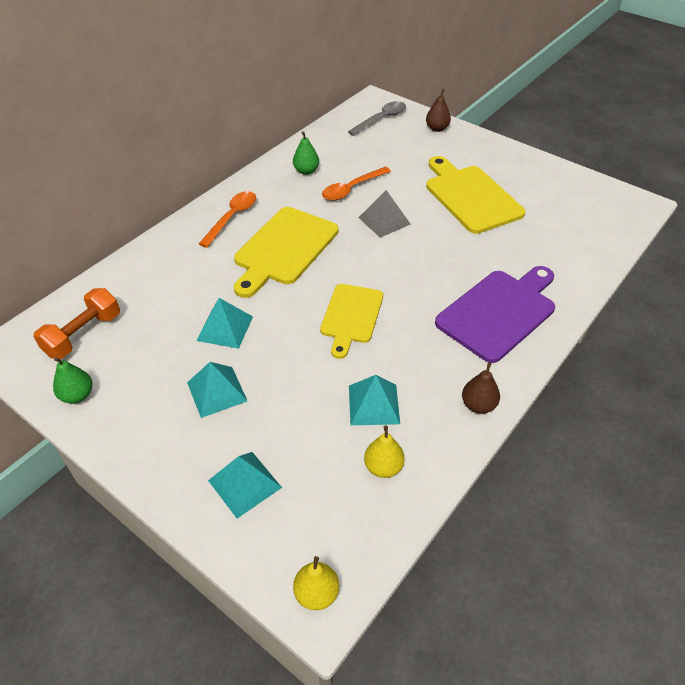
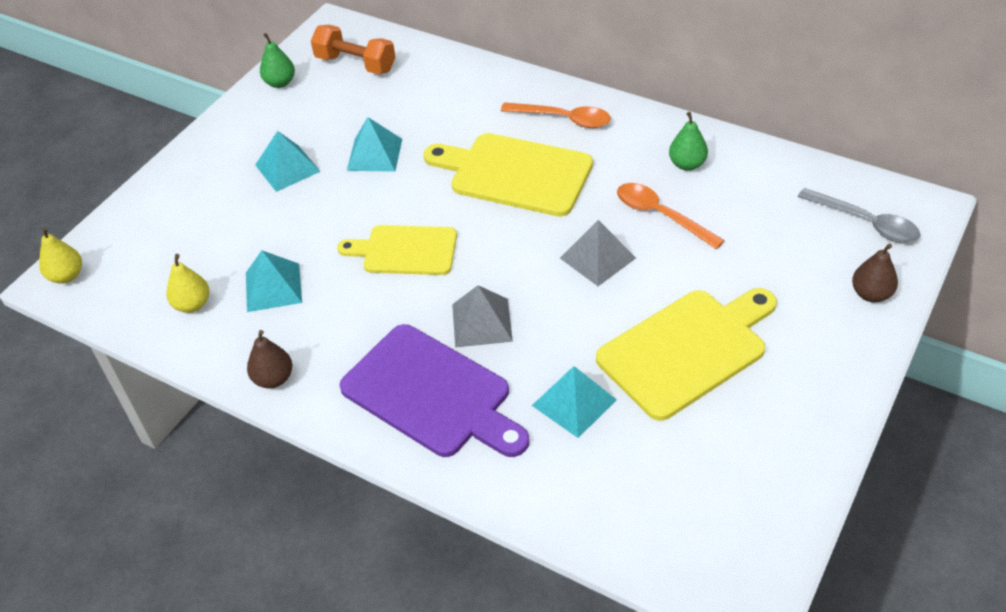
camera: 85 degrees right, 0 degrees up
turquoise pyramid [208,452,282,518] -> turquoise pyramid moved to [532,366,617,438]
none -> grey pyramid [452,285,513,347]

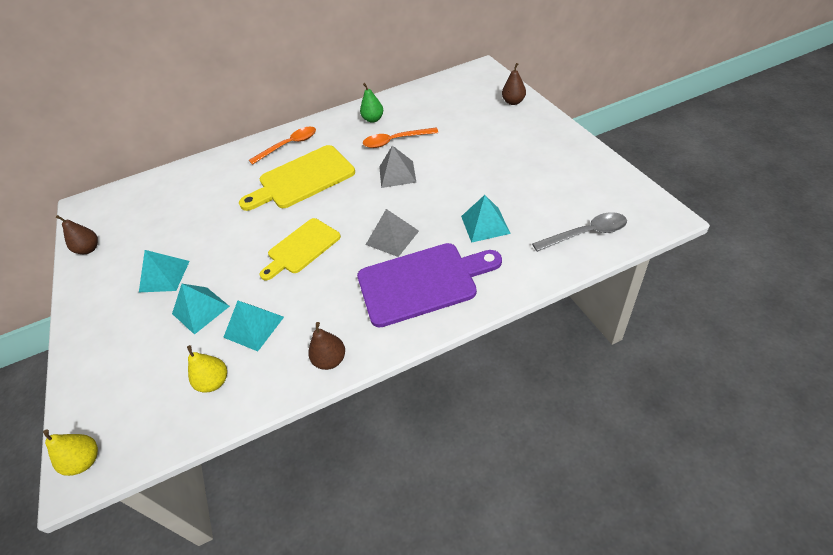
camera: 50 degrees left, 0 degrees up
green pear [260,33,295,88] -> brown pear [56,215,98,254]
orange dumbbell [311,25,395,74] -> none
turquoise pyramid [347,117,402,172] -> turquoise pyramid moved to [172,284,230,335]
yellow cutting board [596,288,777,421] -> none
grey spoon [798,188,921,243] -> grey spoon moved to [532,212,627,252]

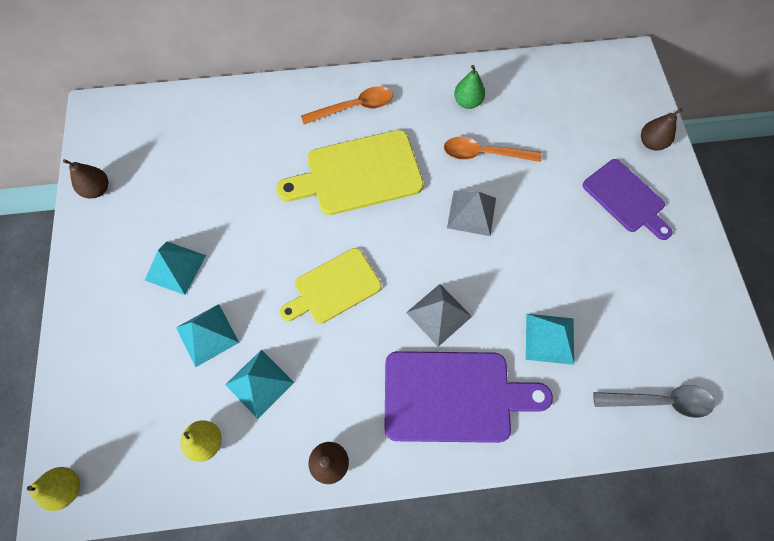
camera: 10 degrees right, 20 degrees up
none -> purple cutting board [583,159,673,240]

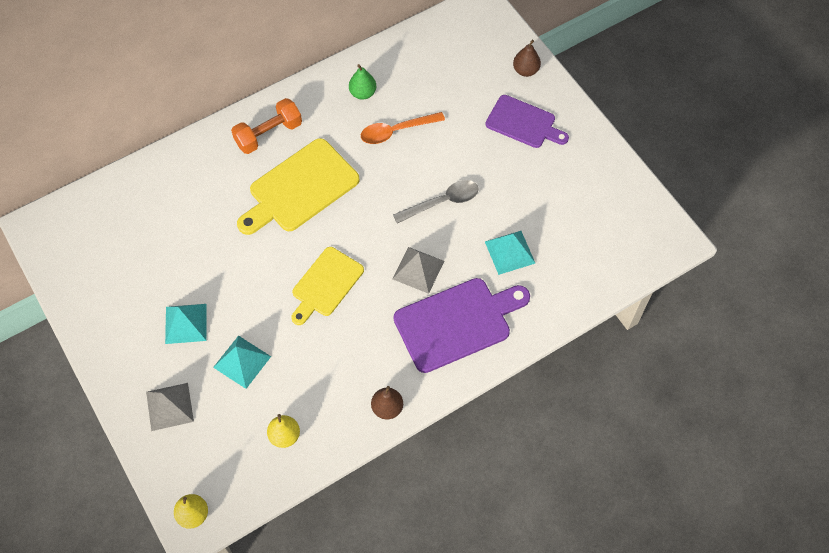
camera: 25 degrees left, 5 degrees down
brown pear [63,159,108,198] -> none
turquoise pyramid [225,350,294,419] -> none
orange spoon [301,86,393,124] -> orange dumbbell [231,98,302,154]
grey pyramid [447,190,496,236] -> grey pyramid moved to [146,383,194,431]
grey spoon [593,385,715,418] -> grey spoon moved to [393,180,478,223]

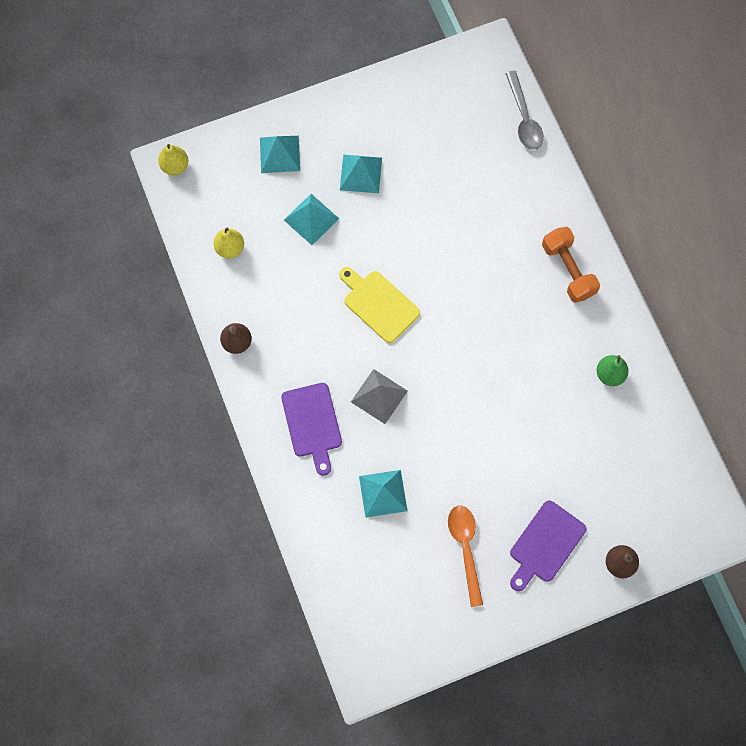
camera: 100 degrees right, 10 degrees up
grey pyramid [146,383,194,431] -> turquoise pyramid [260,136,300,173]
yellow cutting board [237,138,360,235] -> none
orange spoon [361,112,445,144] -> orange spoon moved to [448,506,483,607]
grey spoon [393,180,478,223] -> grey spoon moved to [505,71,544,150]
purple cutting board [394,278,530,373] -> purple cutting board [281,383,342,476], size x0.66

